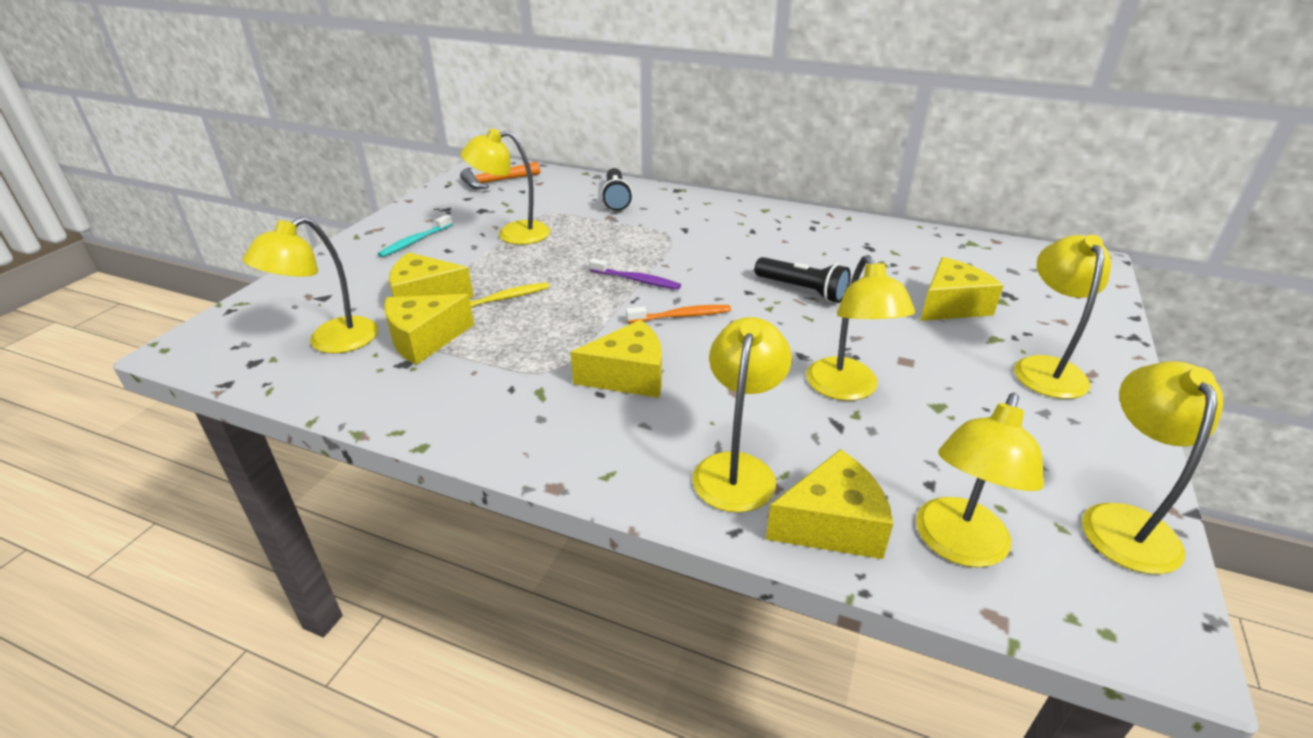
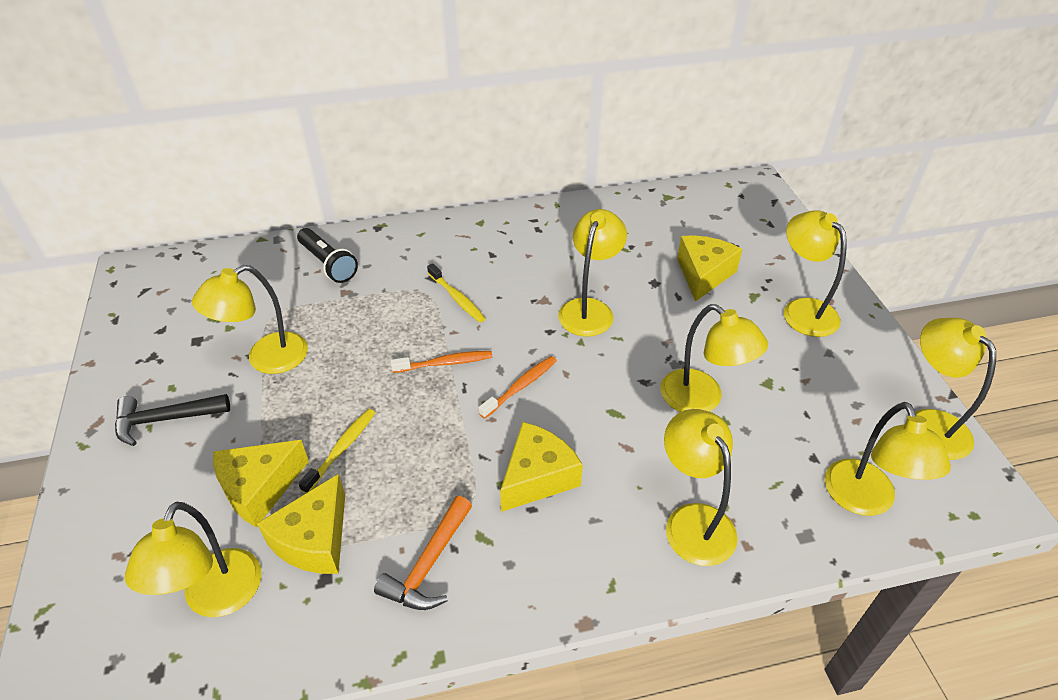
camera: 35 degrees left, 10 degrees up
turquoise toothbrush [378,214,453,257] -> black hammer [115,394,230,446]
orange hammer [460,161,540,189] -> orange hammer moved to [374,496,472,610]
purple toothbrush [589,258,681,290] -> orange toothbrush [391,351,492,373]
black flashlight [755,257,851,303] -> yellow lamp [558,209,627,337]
yellow cheese [766,449,893,559] -> none
none -> yellow toothbrush [427,263,485,323]

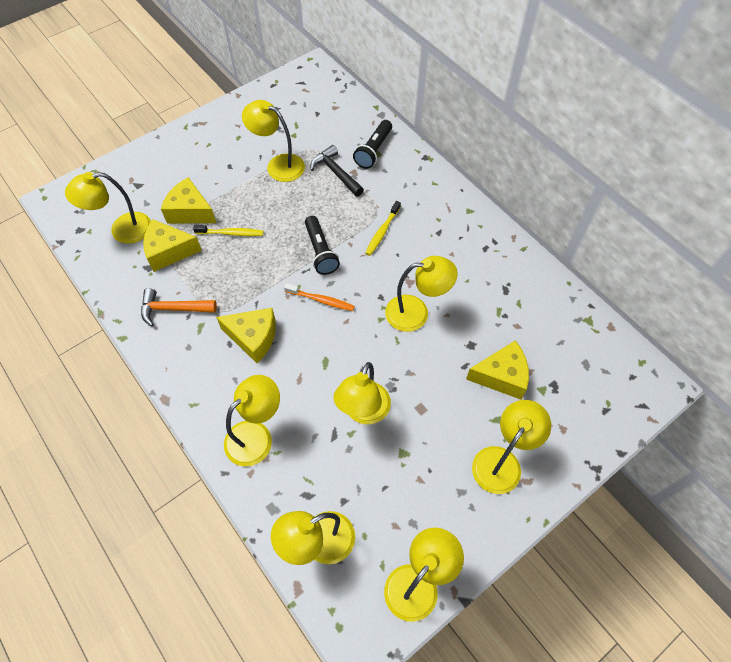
camera: 65 degrees right, 15 degrees up
black hammer [115,394,230,446] -> black hammer moved to [310,145,364,197]
orange toothbrush [391,351,492,373] -> black flashlight [305,216,340,275]

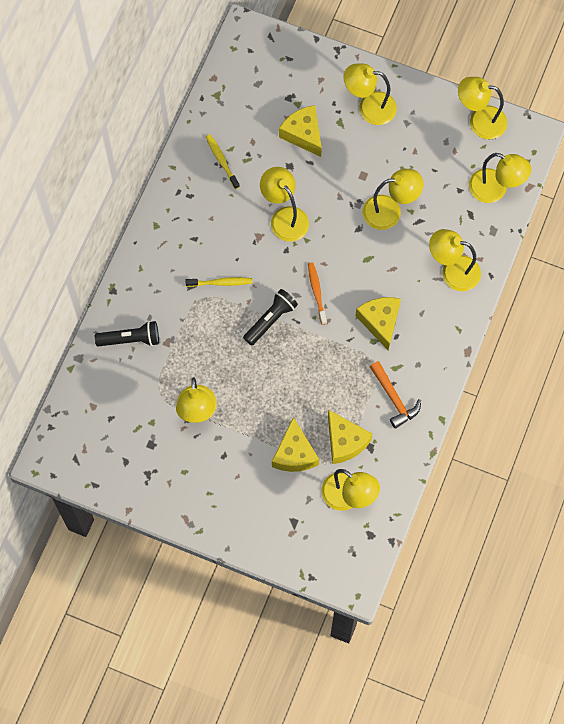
camera: 120 degrees left, 10 degrees up
yellow toothbrush [193,225,263,236] -> yellow toothbrush moved to [206,134,240,189]
black hammer [310,145,364,197] -> none

